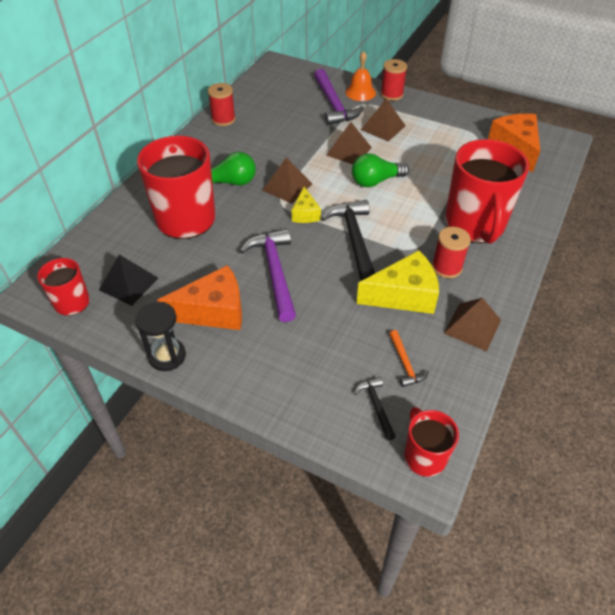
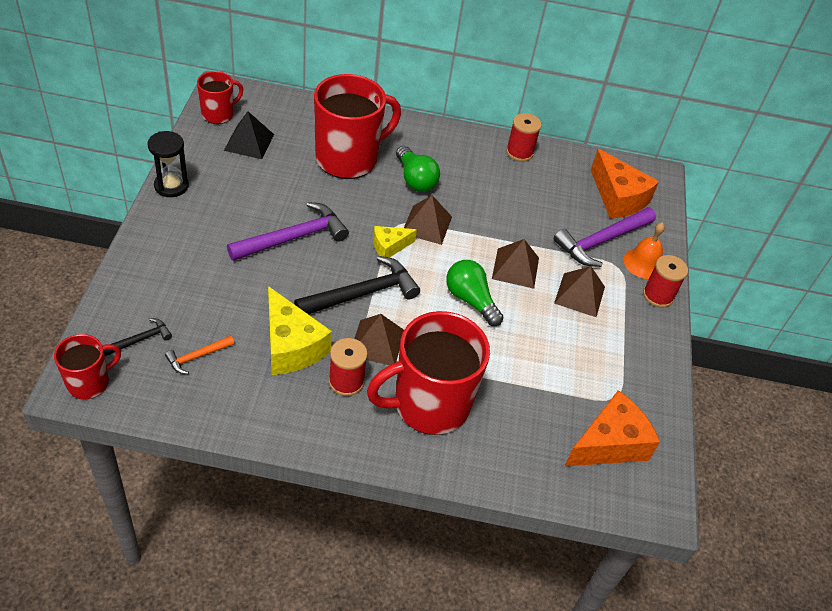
camera: 65 degrees right, 0 degrees up
orange cheese [157,265,242,330] -> orange cheese moved to [591,149,659,219]
brown pyramid [444,298,501,351] -> brown pyramid moved to [354,314,404,365]

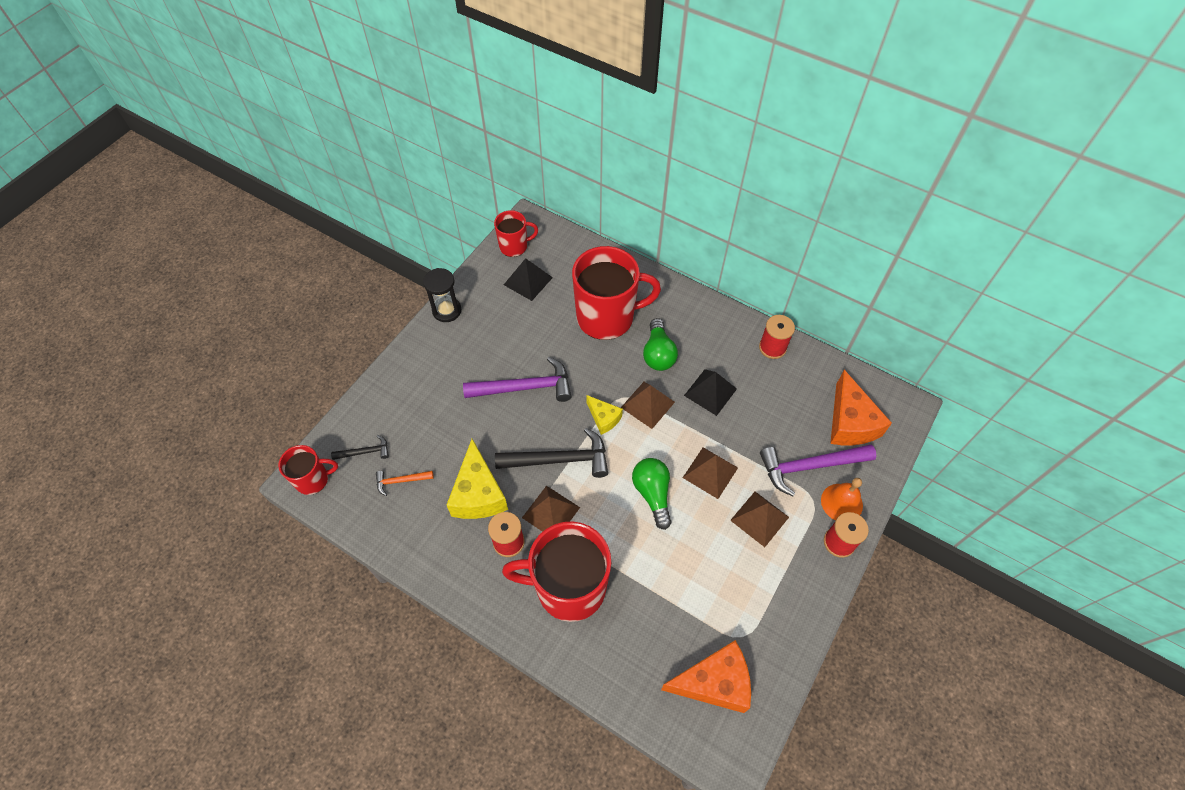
camera: 30 degrees right, 10 degrees up
yellow cheese [373,226,417,258] -> yellow cheese turned 135 degrees counterclockwise [586,395,623,435]
none -> black pyramid [684,369,737,416]

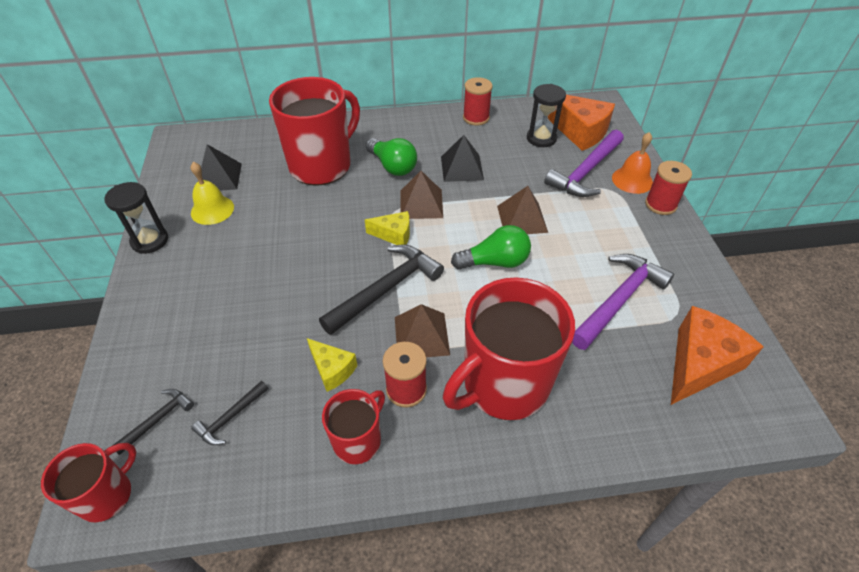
camera: 40 degrees left, 10 degrees down
orange hammer [376,471,434,496] -> black hammer [191,381,268,445]
yellow cheese [447,439,508,519] -> yellow cheese [307,338,357,392], size x0.56
purple hammer [463,357,571,402] -> purple hammer moved to [572,254,674,350]
red mug [494,210,538,257] -> red mug moved to [322,389,385,464]
green light bulb [632,458,671,530] -> green light bulb turned 135 degrees clockwise [451,225,531,270]
brown pyramid [730,492,789,547] -> none
none -> yellow bell [190,162,234,225]
none -> black hourglass [527,84,566,147]

